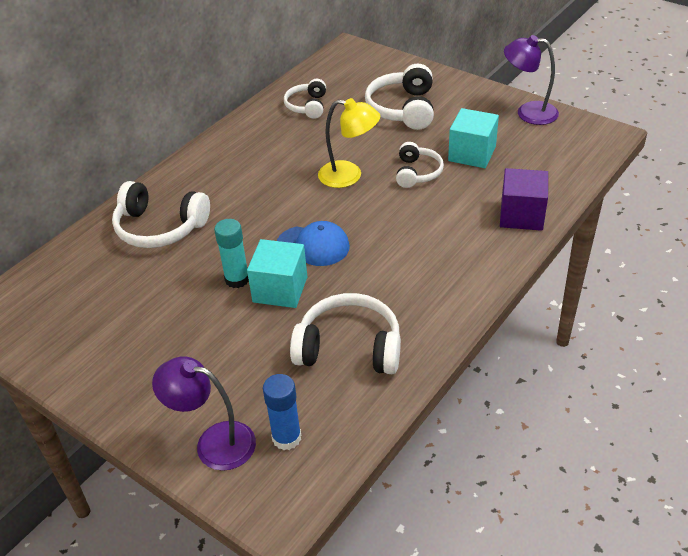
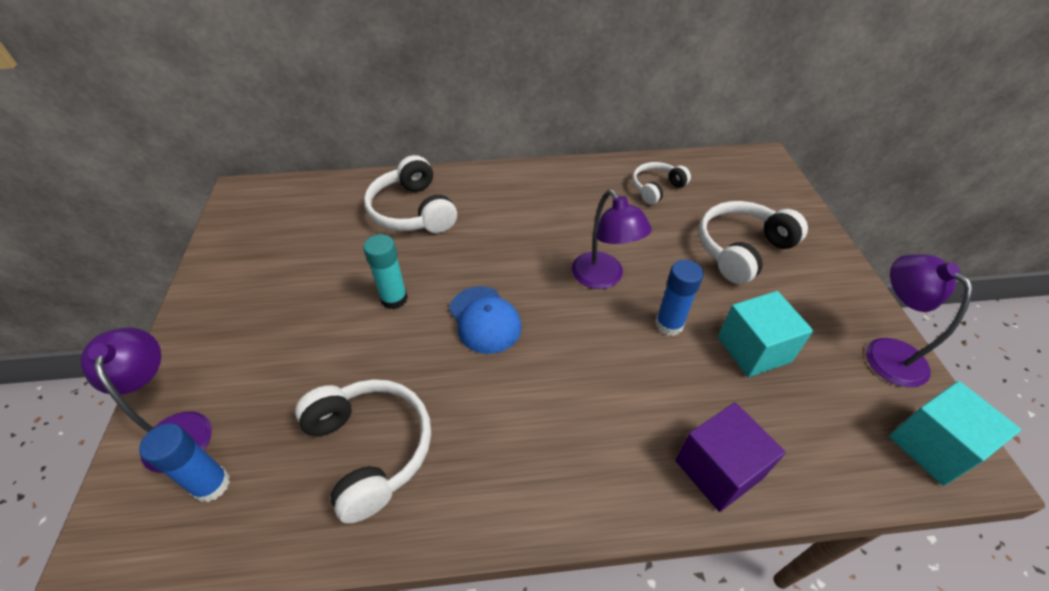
camera: 45 degrees right, 5 degrees up
turquoise cube [247,239,307,308] -> turquoise cube moved to [889,381,1021,486]
yellow lamp [318,98,380,188] -> purple lamp [572,190,652,289]
white headphones [396,142,444,188] -> blue glue stick [655,260,704,336]

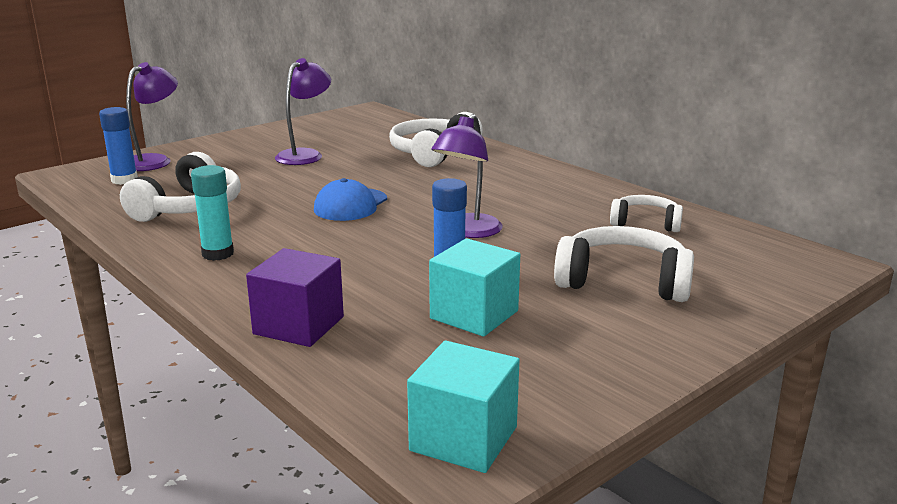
camera: 55 degrees right, 25 degrees down
turquoise glue stick [363,234,408,309] -> turquoise glue stick moved to [191,165,234,261]
purple lamp [866,255,973,387] -> purple lamp moved to [275,58,331,165]

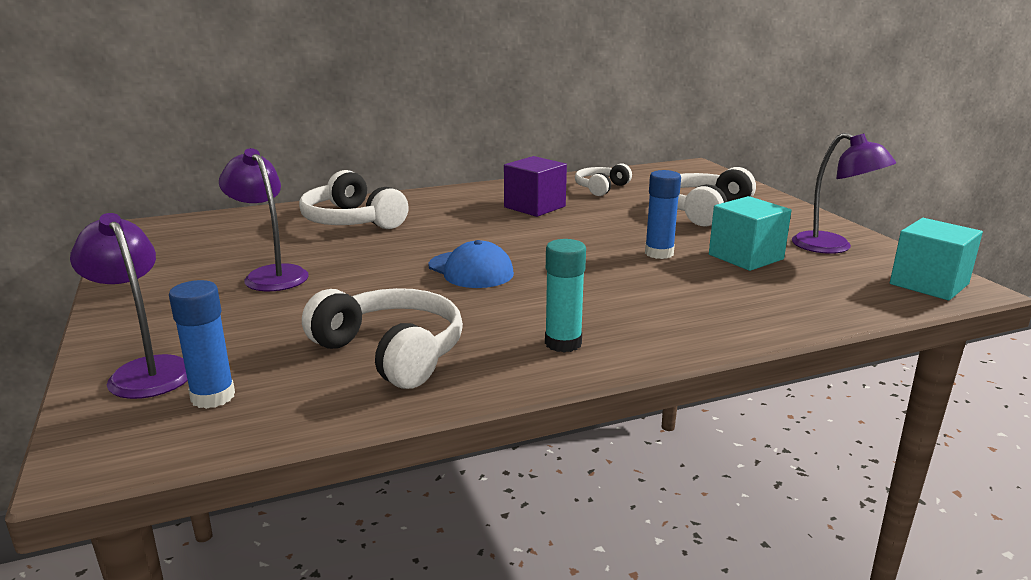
camera: 70 degrees left, 0 degrees up
purple cube [246,248,344,347] -> purple cube moved to [504,156,567,217]
purple lamp [431,114,503,238] -> purple lamp moved to [792,133,896,254]

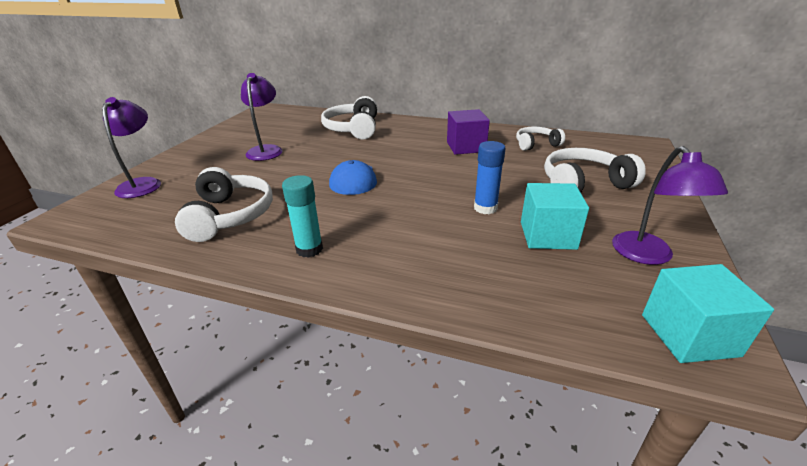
camera: 40 degrees right, 10 degrees up
blue glue stick [169,280,235,409] -> none

